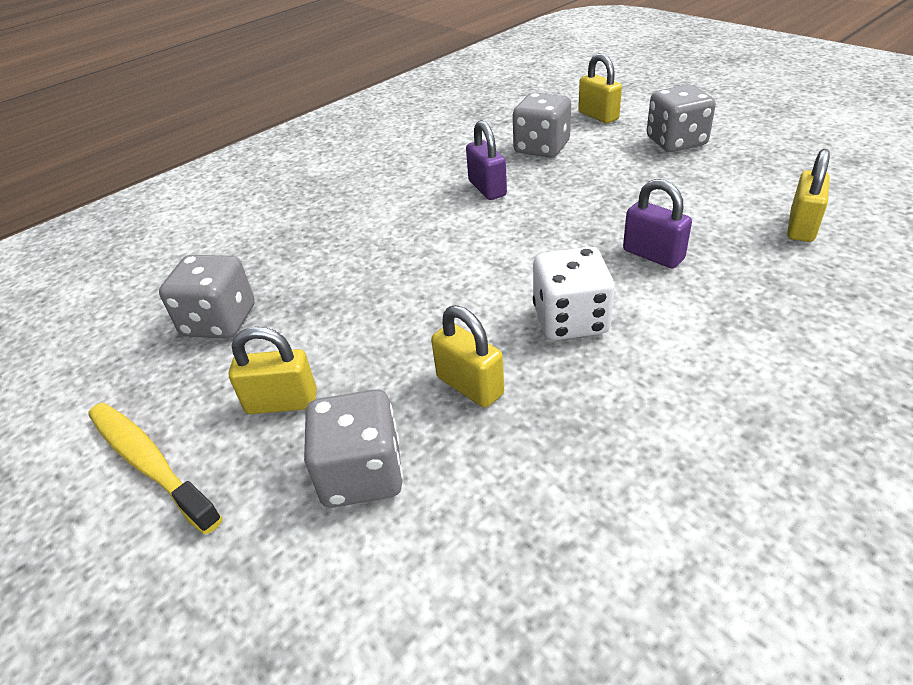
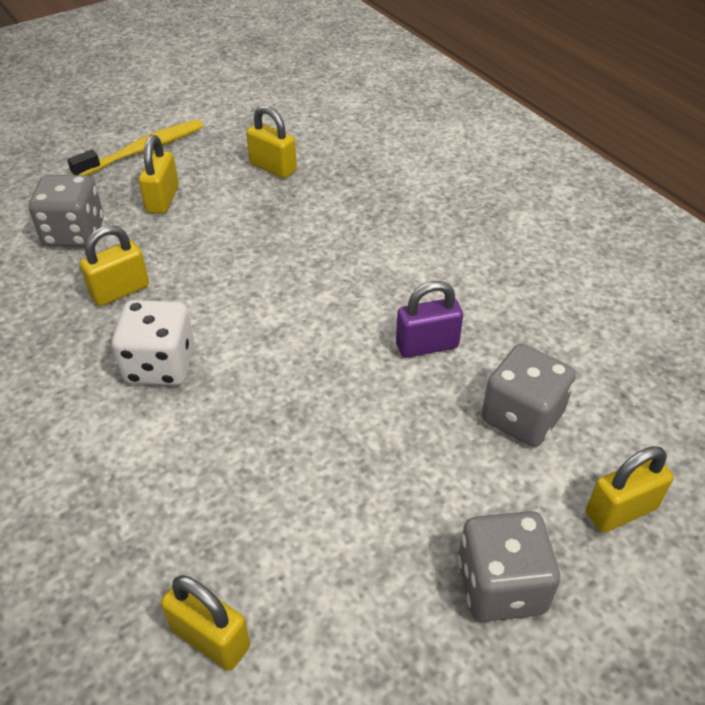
camera: 95 degrees right, 5 degrees up
grey dice [159,255,255,339] -> yellow padlock [246,105,297,178]
purple padlock [623,179,692,268] -> none

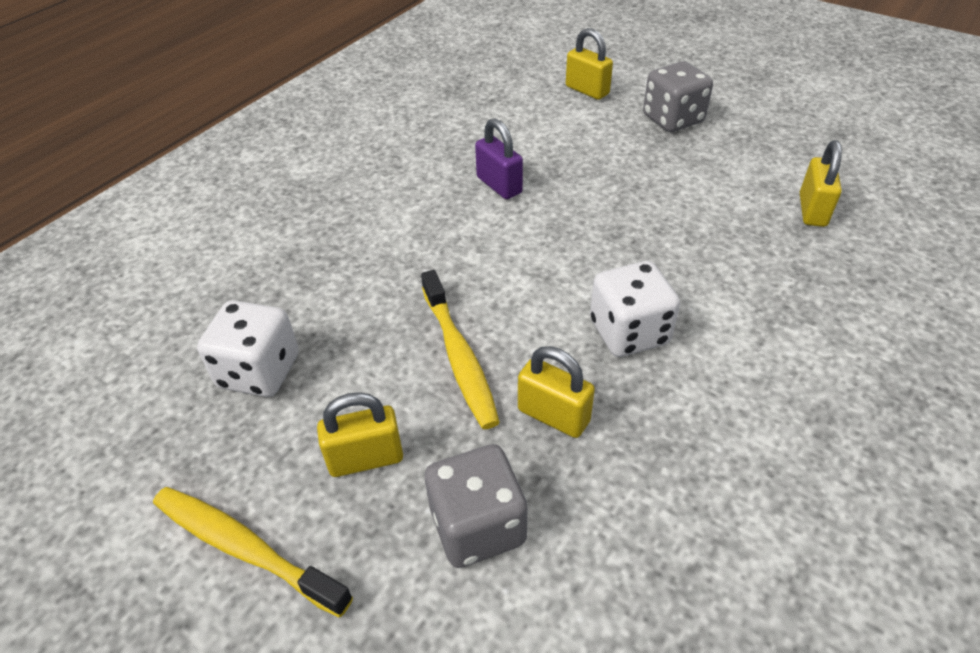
camera: 110 degrees left, 0 degrees up
yellow padlock [246,105,297,178] -> white dice [197,300,299,397]
grey dice [482,344,576,447] -> none
none -> yellow toothbrush [421,270,500,429]

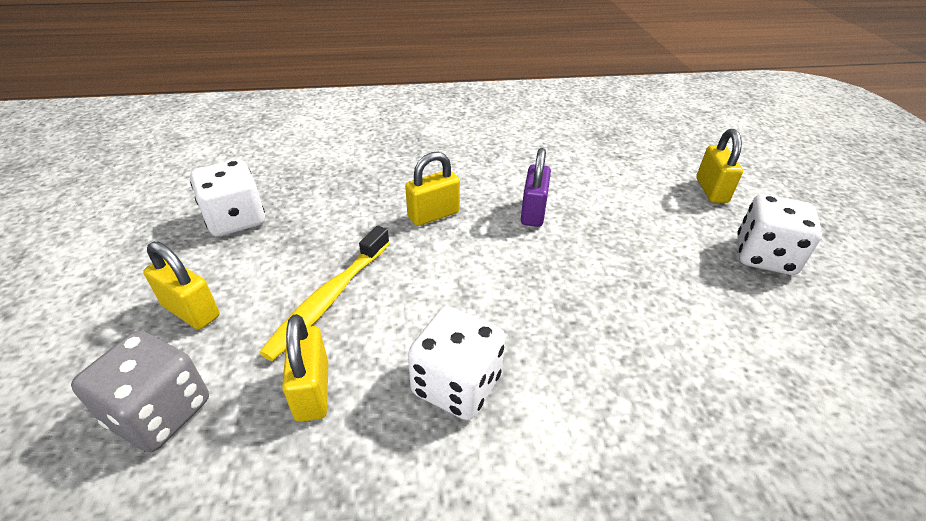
camera: 45 degrees right, 5 degrees down
yellow toothbrush [153,487,353,617] -> none
grey dice [643,61,713,132] -> white dice [737,194,822,275]
yellow padlock [800,141,842,227] -> yellow padlock moved to [405,152,460,226]

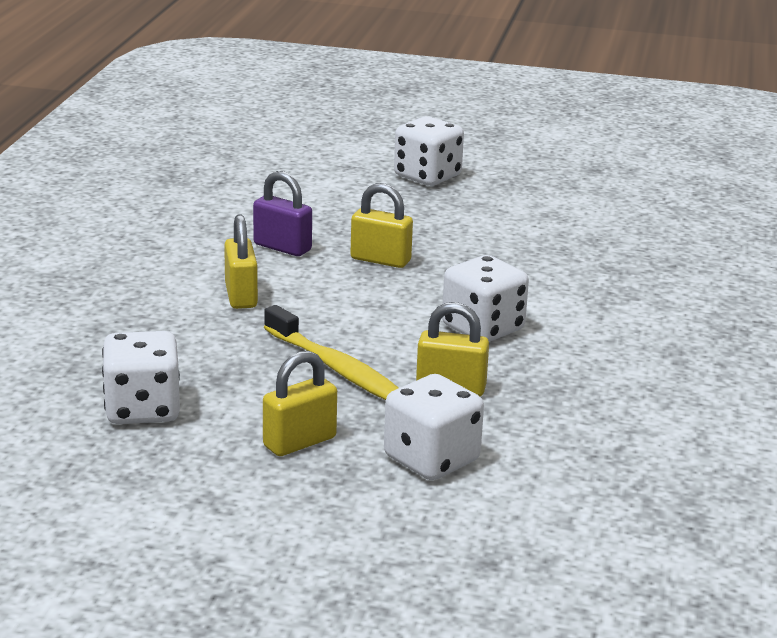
camera: 70 degrees left, 15 degrees down
grey dice [71,331,209,452] -> white dice [384,374,484,480]
yellow padlock [697,129,743,203] -> yellow padlock moved to [351,183,413,268]

